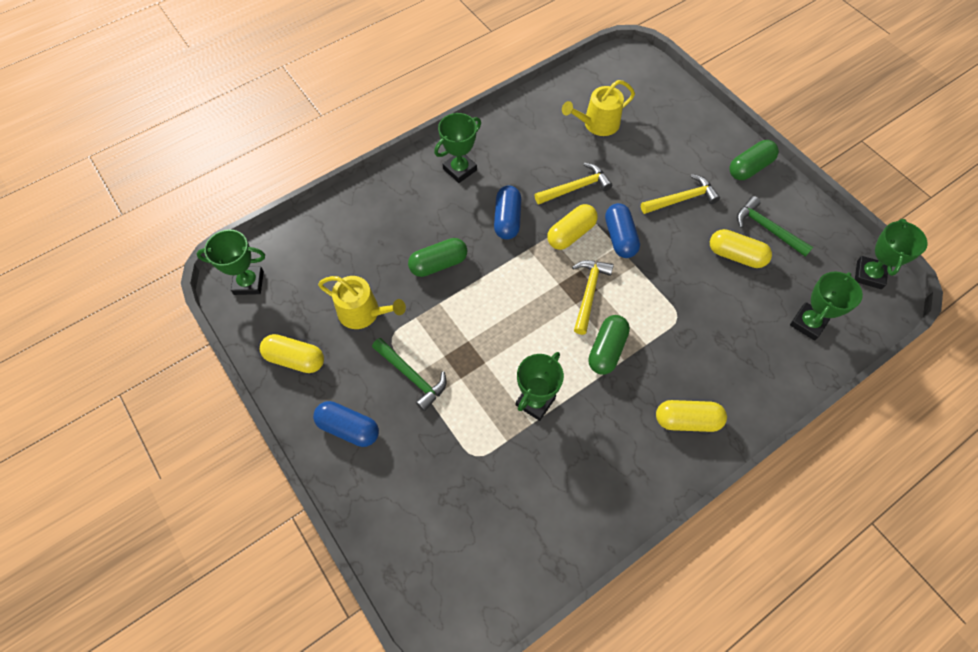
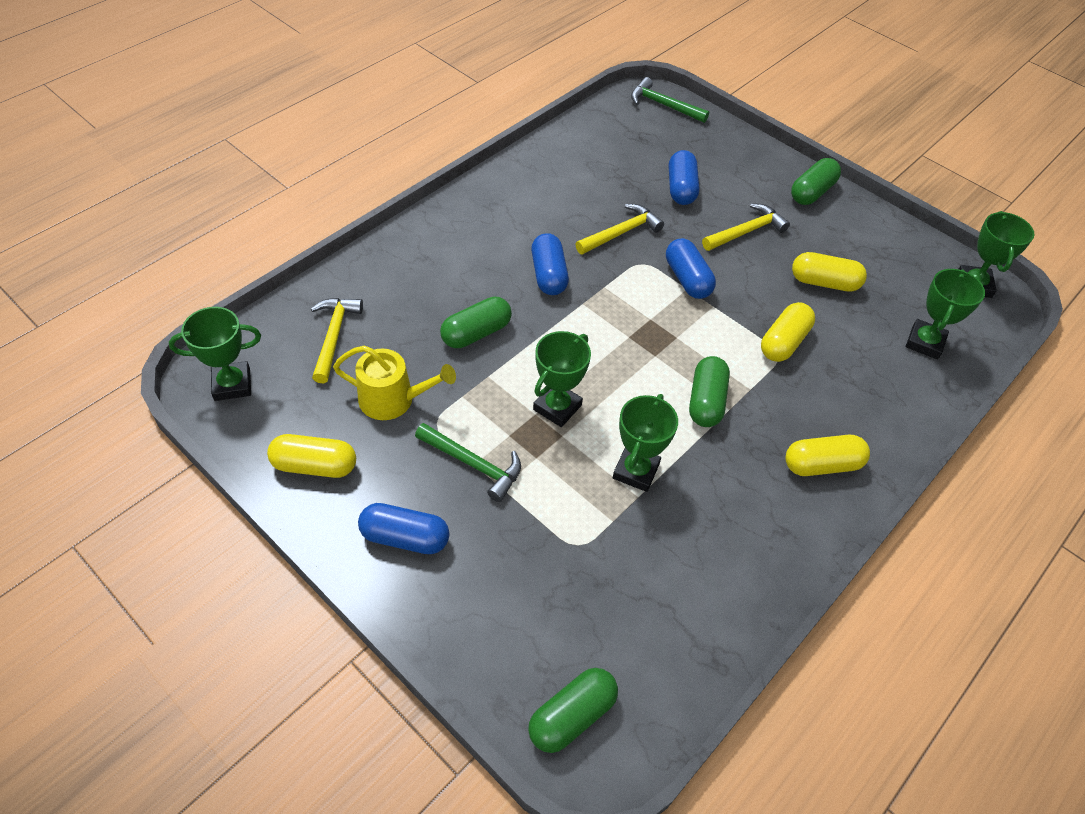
camera: 15 degrees left, 10 degrees down
green trophy [434,113,481,183] -> green trophy moved to [533,331,591,427]
yellow capsule [547,204,598,250] -> yellow capsule moved to [761,302,815,362]
yellow watering can [562,80,635,136] -> none
yellow hammer [572,260,614,335] -> yellow hammer moved to [311,298,363,383]
green hammer [737,196,813,257] -> green hammer moved to [631,77,709,123]
none -> green capsule [528,668,618,753]
none -> blue capsule [669,150,699,205]

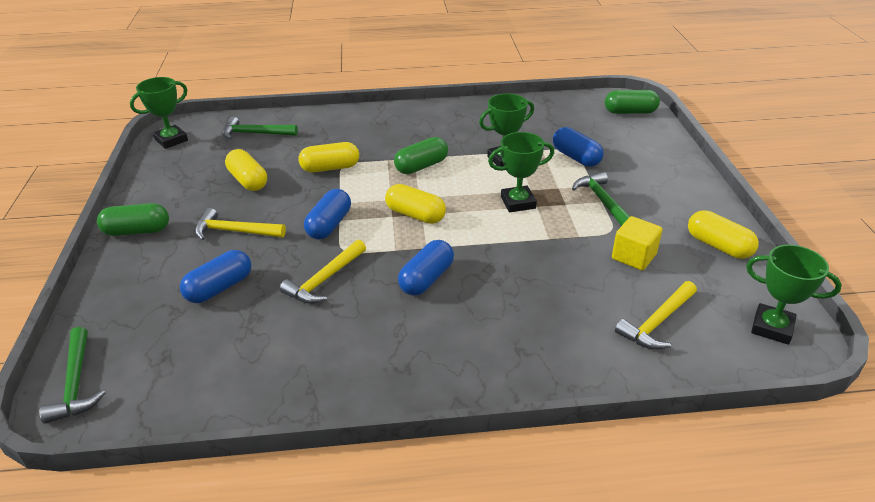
camera: 135 degrees left, 15 degrees down
yellow watering can [333,346,456,420] -> yellow cube [612,216,662,270]
blue capsule [358,503,449,554] -> blue capsule moved to [553,127,604,167]
green capsule [440,297,512,348] -> none
yellow hammer [576,204,664,254] -> yellow hammer turned 60 degrees counterclockwise [280,239,366,304]
yellow capsule [785,435,870,476] -> yellow capsule moved to [385,184,446,224]
green trophy [906,269,985,359] -> green hammer [223,117,298,140]

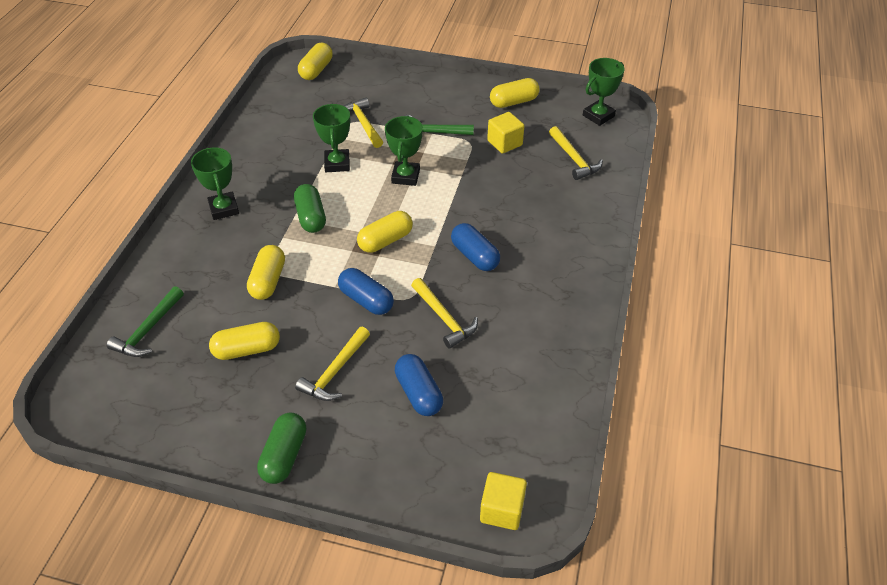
camera: 70 degrees left, 10 degrees up
green hammer [39,327,106,424] -> yellow cube [480,472,527,530]
green trophy [130,77,188,149] -> green trophy moved to [191,147,239,220]
blue capsule [553,127,604,167] -> yellow hammer [344,98,383,148]
green capsule [605,90,660,114] -> yellow capsule [298,43,333,80]

